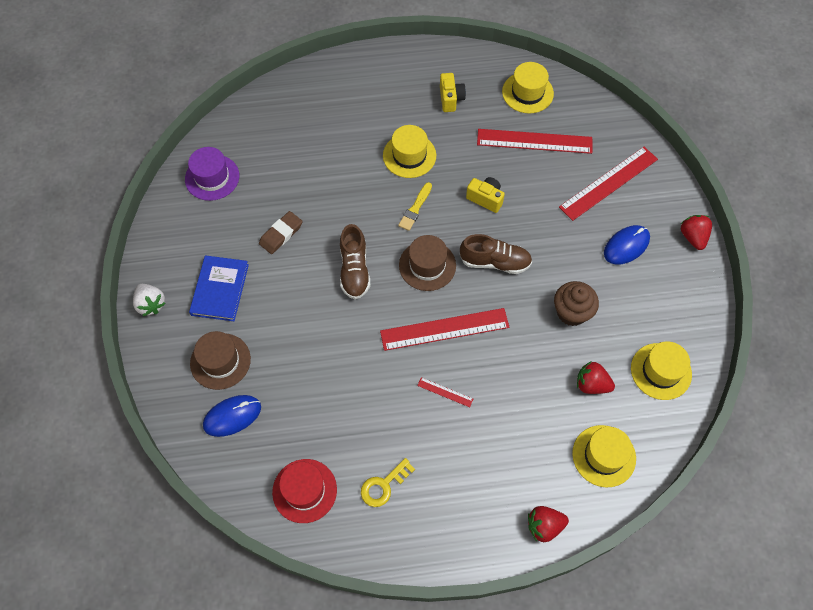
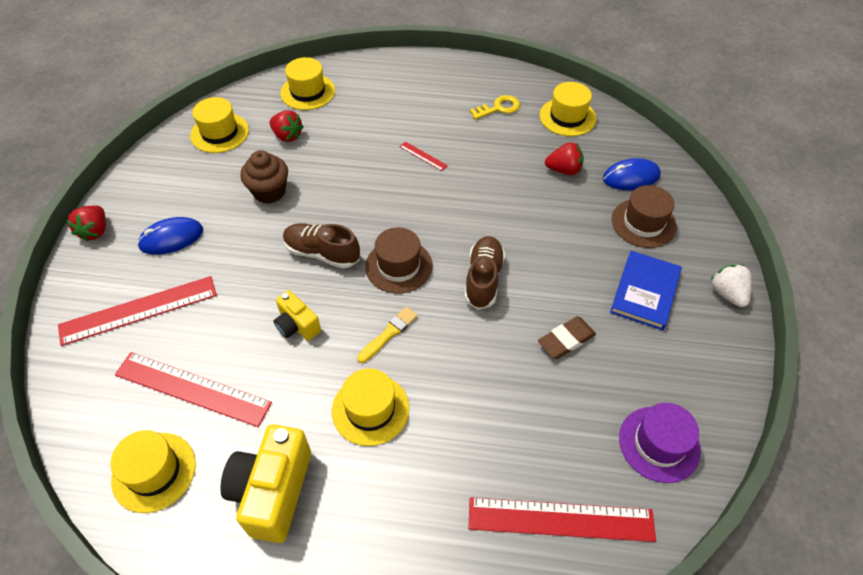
camera: 165 degrees left, 10 degrees down
red hat [272,459,337,523] -> yellow hat [540,82,596,136]
red ruler [380,308,509,351] -> red ruler moved to [468,497,656,542]
yellow camera [440,73,466,112] -> yellow camera [220,424,311,543], size x1.78
red strawberry [528,506,569,542] -> red strawberry moved to [545,142,584,175]

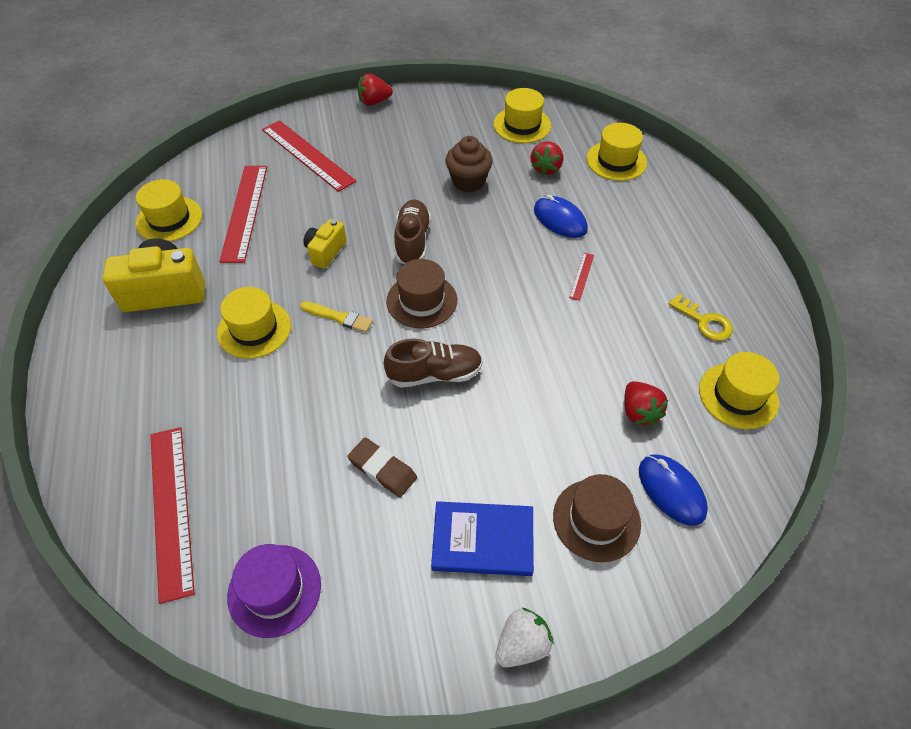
camera: 70 degrees right, 0 degrees up
blue mouse [137,217,203,255] -> blue mouse moved to [534,195,588,238]

